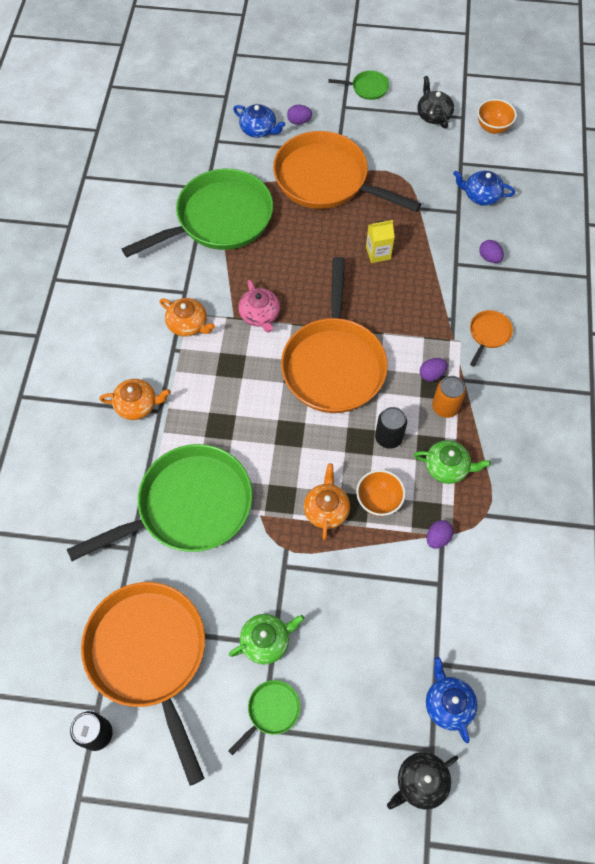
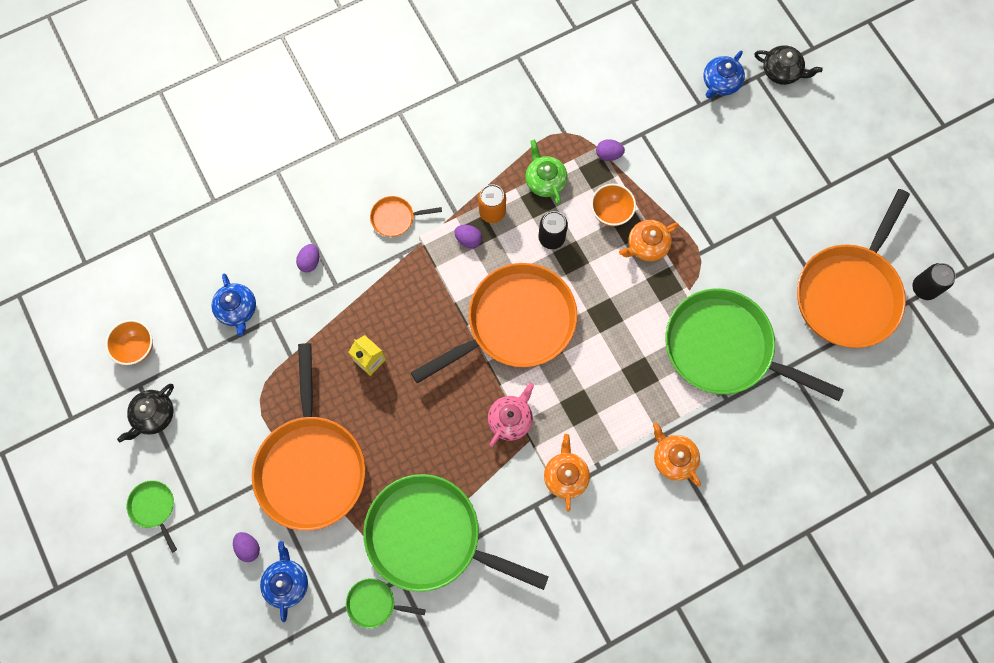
camera: 125 degrees left, 10 degrees up
green pan [228,680,300,755] -> green pan moved to [346,578,425,628]
green teapot [229,614,304,664] -> none

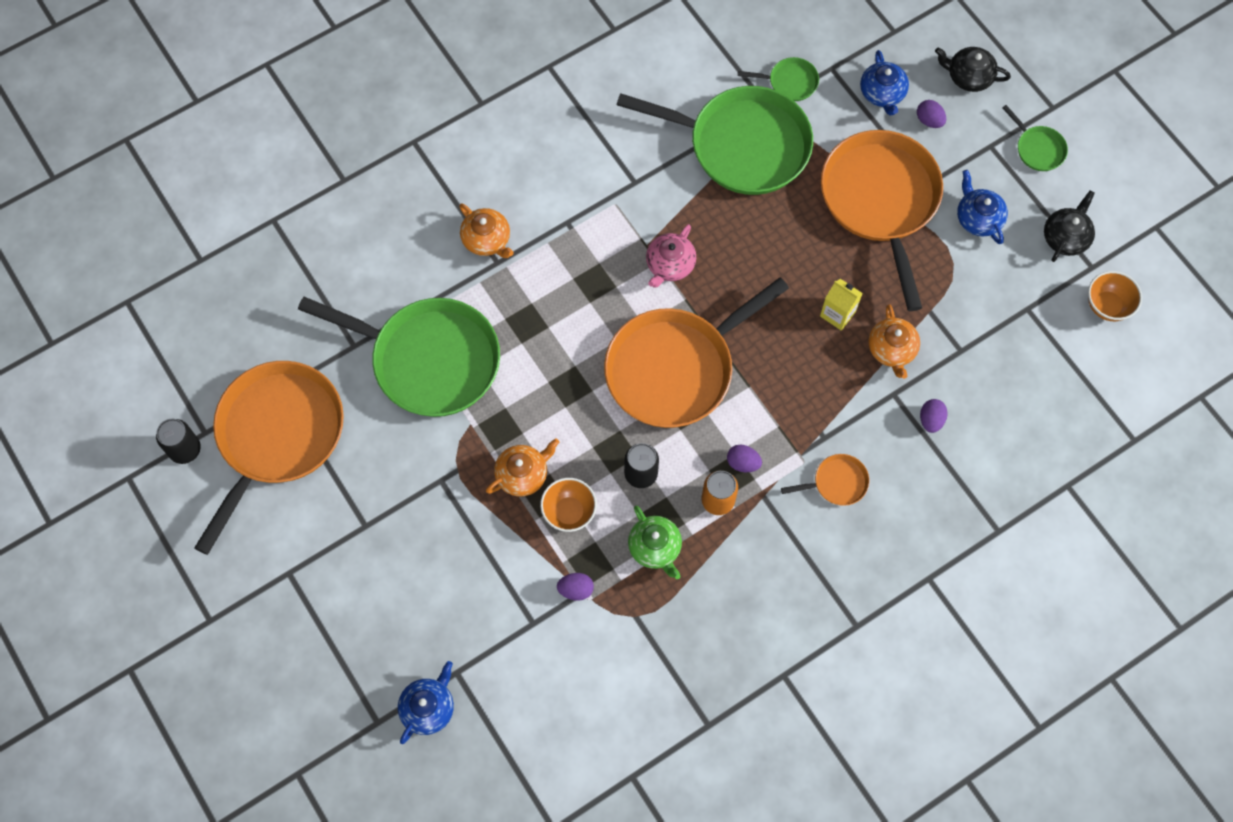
camera: 175 degrees right, 5 degrees down
blue teapot [212,274,256,337] -> blue teapot moved to [957,170,1008,244]
orange teapot [544,434,590,512] -> orange teapot moved to [868,304,920,379]
black teapot [755,45,823,85] -> black teapot moved to [935,47,1011,92]

